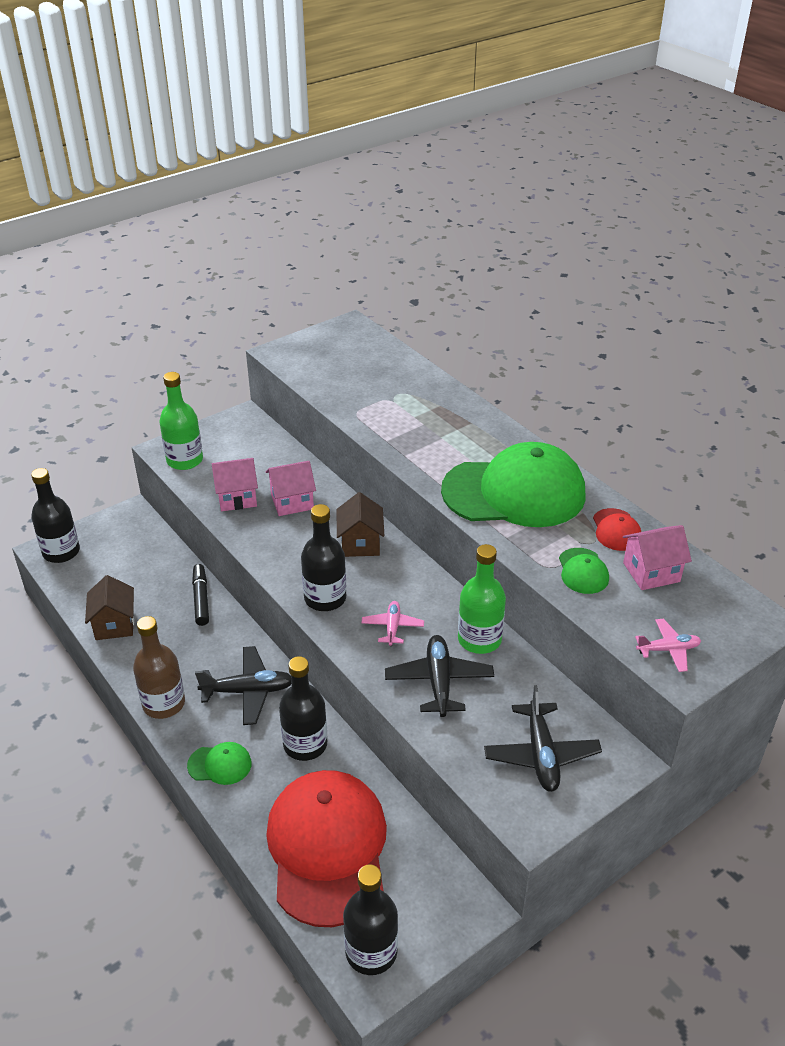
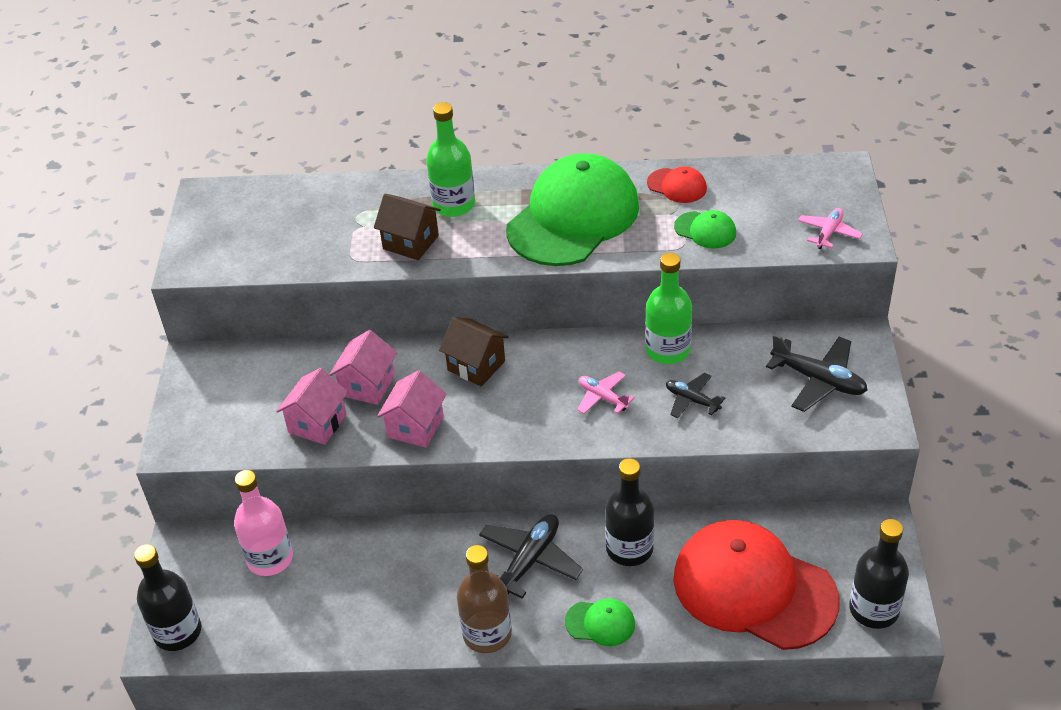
camera: 50 degrees left, 5 degrees up
brown house [85,575,134,640] -> brown house moved to [374,193,441,260]
green bottle [160,372,203,470] -> green bottle moved to [426,102,475,217]
green cap [187,742,252,785] -> green cap turned 60 degrees clockwise [565,599,635,646]
black marker [192,564,209,626] -> none
black bottle [301,504,346,611] -> none
black plane [385,635,494,717] -> black plane [666,373,725,418], size x0.61
pink house [623,525,692,590] -> pink house moved to [377,370,447,448]
none -> pink bottle [234,470,293,576]

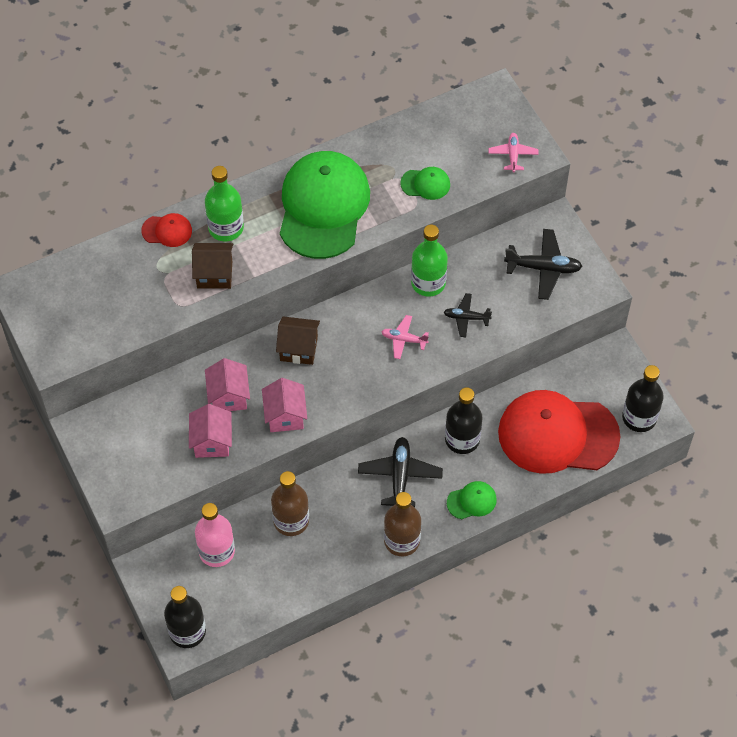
camera: 30 degrees left, 15 degrees up
red cap [647,166,707,203] -> red cap moved to [141,213,192,247]
none -> brown bottle [271,471,309,536]

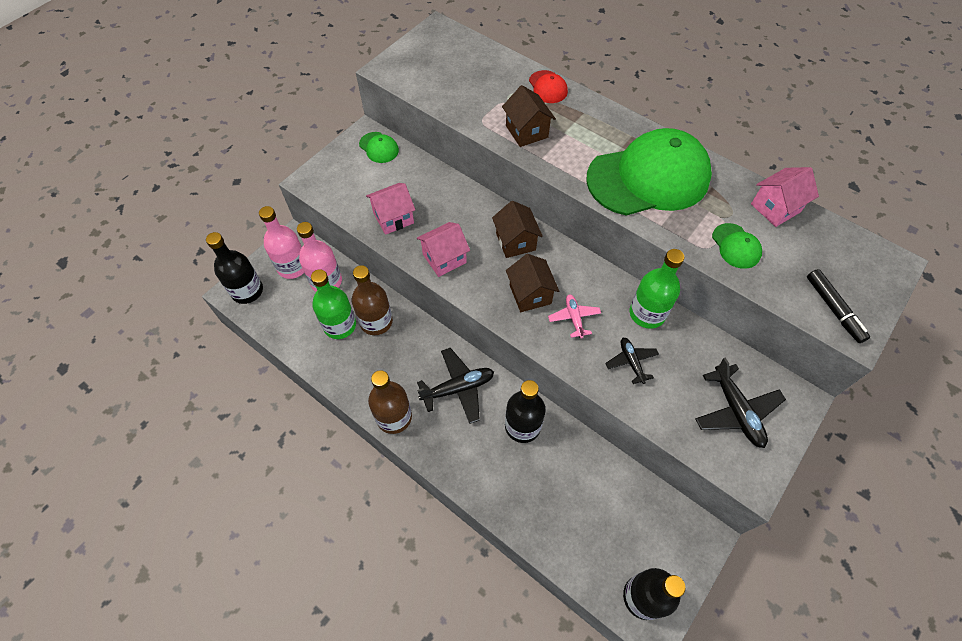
camera: 65 degrees right, 0 degrees up
green bottle [205,166,244,241] -> green bottle moved to [311,269,356,339]
pink house [205,358,250,411] -> pink house moved to [751,167,819,227]
green cap [447,481,497,519] -> green cap moved to [359,132,399,163]
pink plane [489,133,539,172] -> black marker [807,269,870,343]
red cap [498,390,620,474] -> none
none -> pink bottle [259,206,304,279]
none -> brown house [506,254,559,312]

